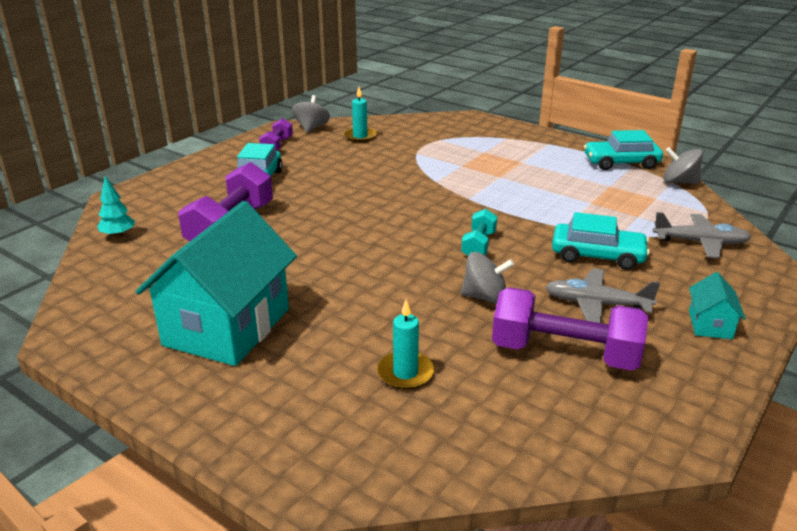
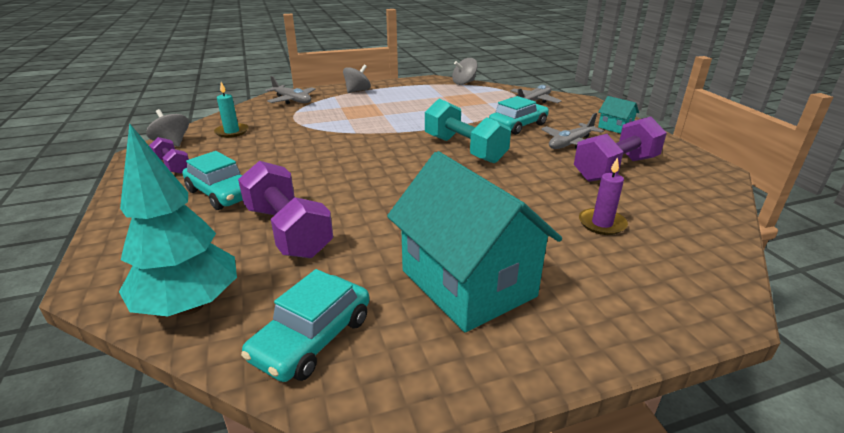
camera: 55 degrees left, 0 degrees up
turquoise tree [97,176,135,238] -> turquoise tree [119,123,237,316], size x2.14
turquoise candle [377,299,434,390] -> purple candle [579,157,628,235]
turquoise dumbbell [461,209,497,256] -> turquoise dumbbell [425,99,511,163], size x1.87
grey spinning top [461,252,514,304] -> grey spinning top moved to [343,65,371,93]
turquoise car [584,130,663,170] -> turquoise car moved to [241,269,369,382]
none -> grey plane [265,76,316,104]

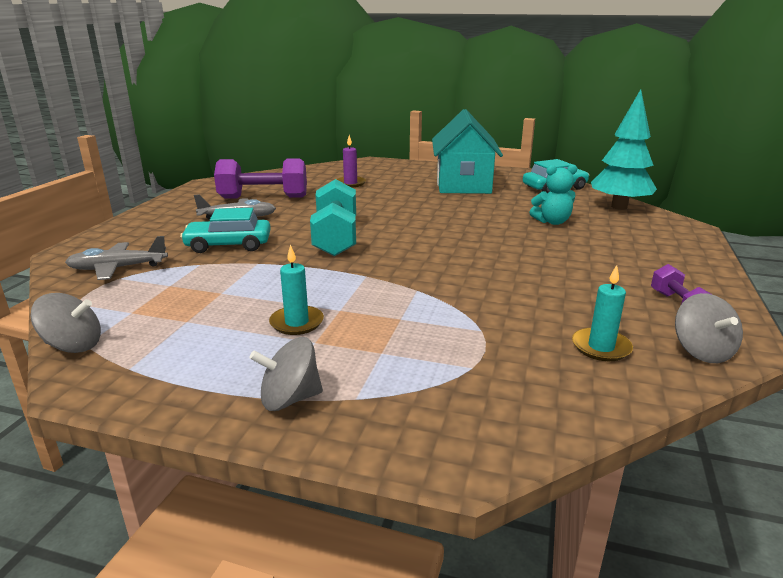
camera: 145 degrees left, 5 degrees down
turquoise car [183,151,243,210] -> none
purple dumbbell [238,161,333,258] -> turquoise teddy bear [529,164,577,225]
grey plane [265,76,316,104] -> none
turquoise house [598,96,639,134] -> none
none -> turquoise candle [269,244,324,335]

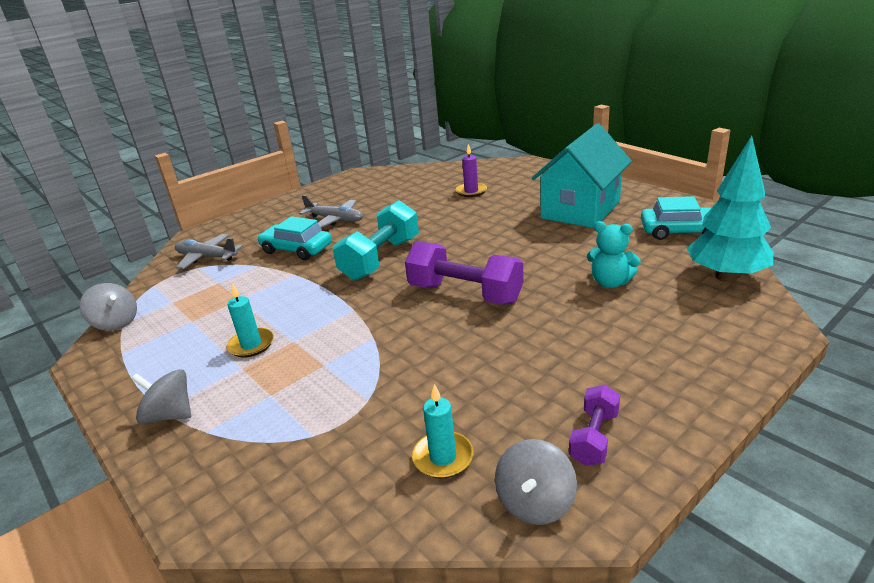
camera: 35 degrees right, 5 degrees up
purple dumbbell [214,158,307,199] -> purple dumbbell moved to [405,241,523,305]

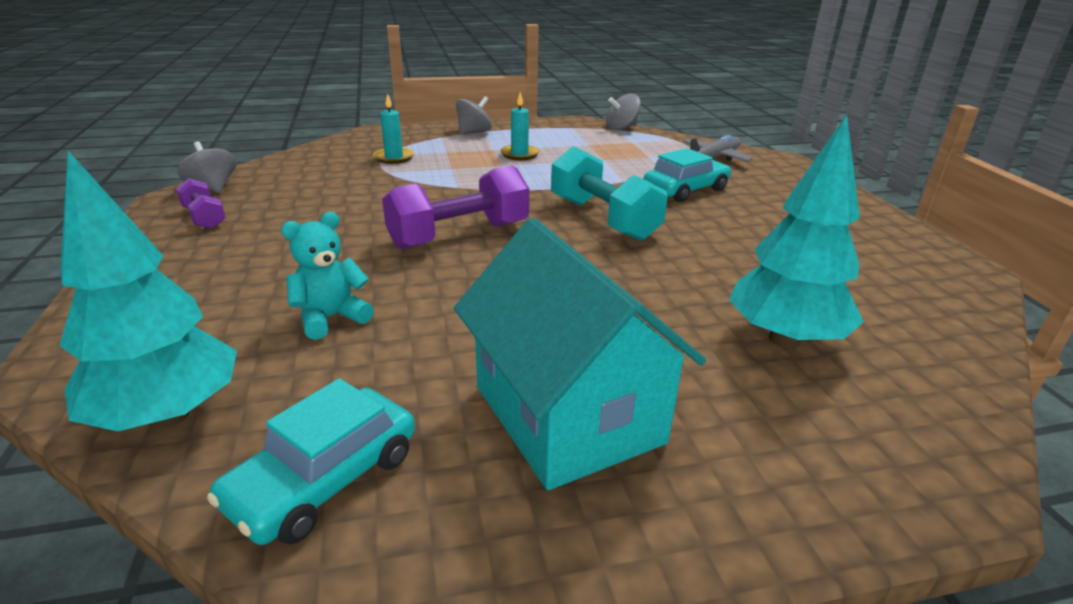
camera: 115 degrees right, 0 degrees up
grey plane [299,195,363,228] -> none
turquoise candle [412,384,473,478] -> turquoise candle moved to [373,93,414,164]
purple candle [455,144,487,197] -> turquoise tree [729,115,864,348]

